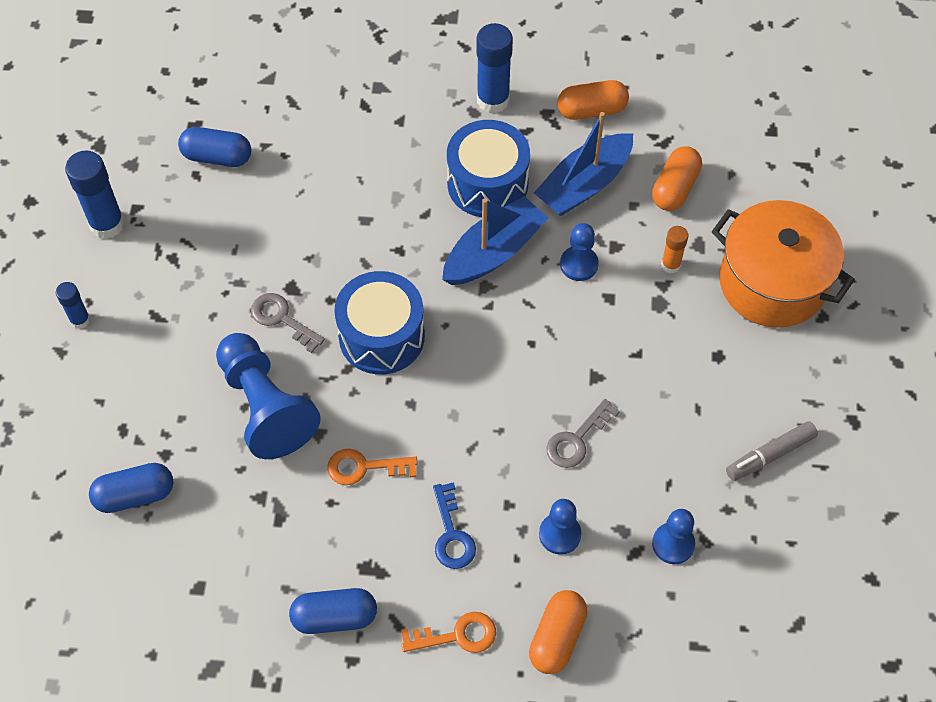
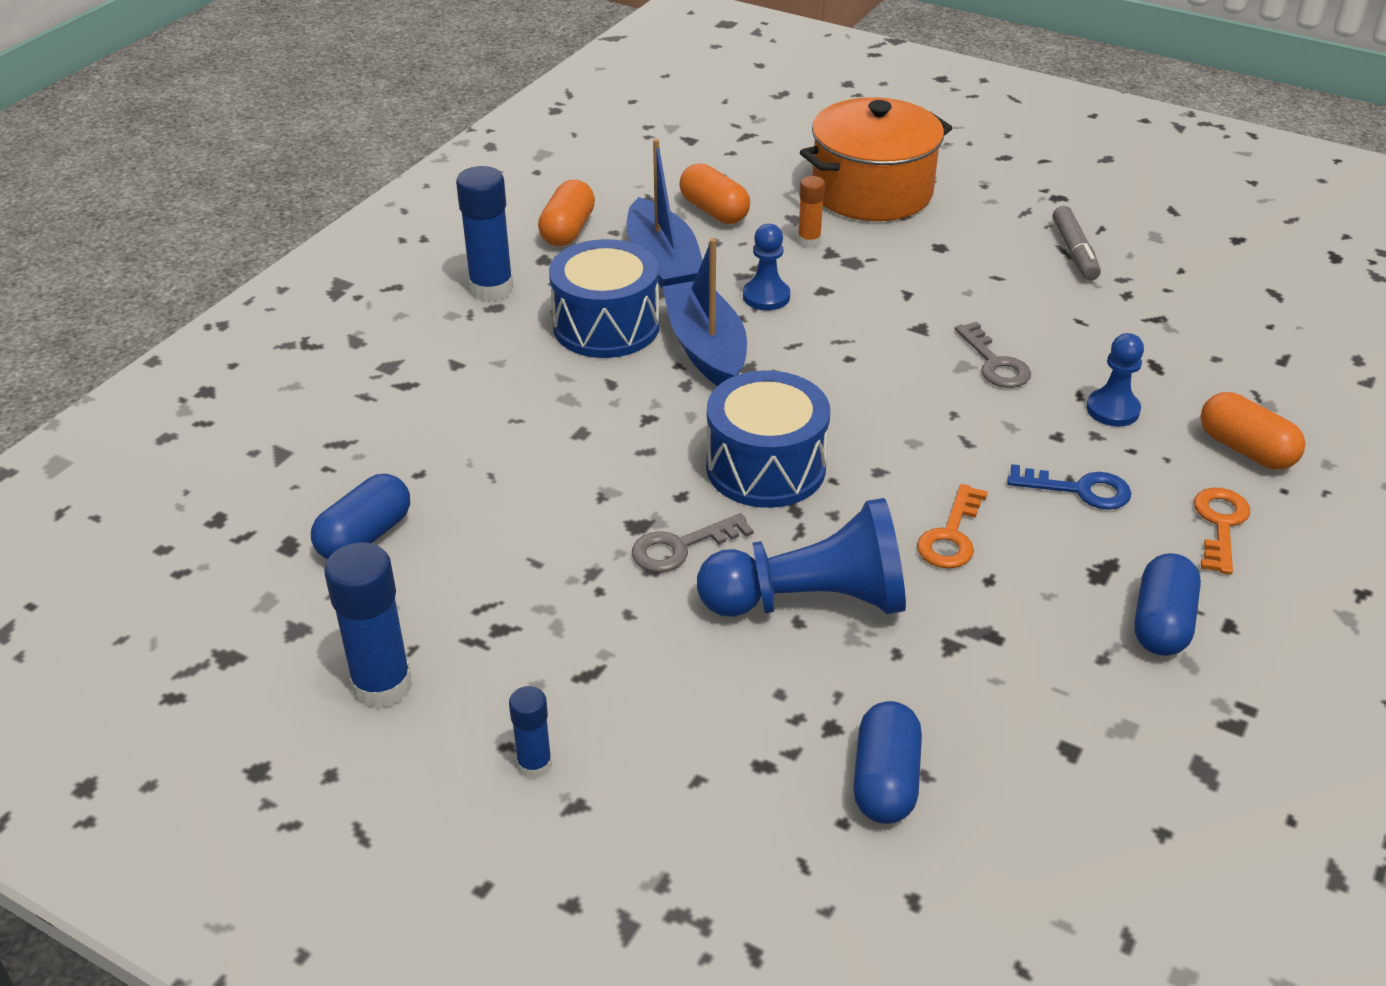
camera: 65 degrees left, 20 degrees down
blue pawn [652,509,695,564] -> none

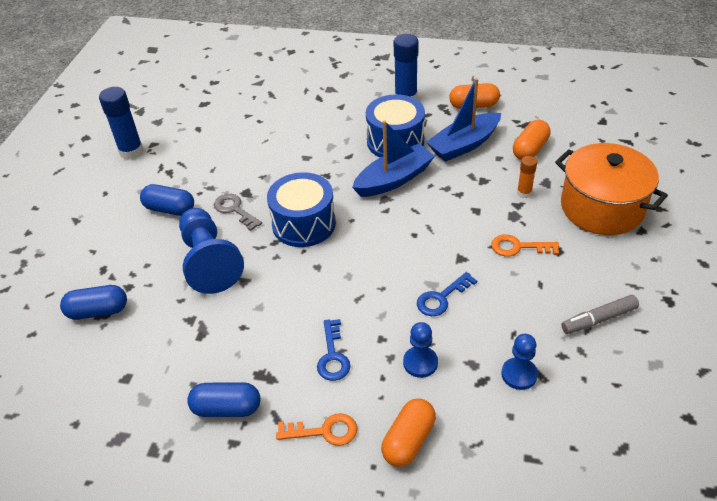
camera: 75 degrees right, 5 degrees up
blue capsule [311,474,410,560] -> blue capsule moved to [140,184,194,216]
blue glue stick [509,686,552,779] -> none
blue pawn [743,224,790,310] -> blue pawn moved to [501,334,538,390]
orange key [917,484,988,569] -> orange key moved to [491,234,559,257]
grey key [955,322,1031,388] -> blue key [417,272,477,316]

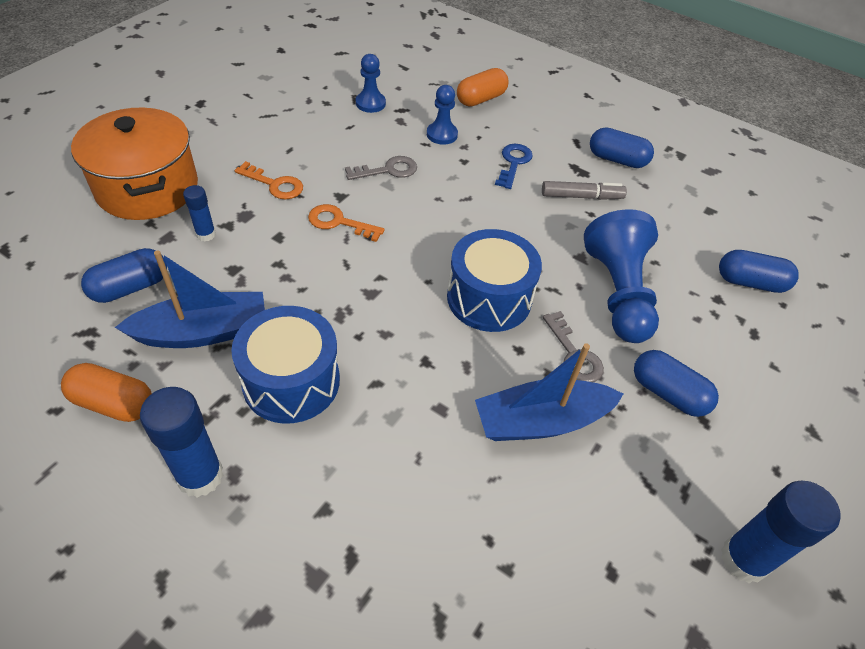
camera: 165 degrees left, 5 degrees up
orange key [276,413,357,446] -> orange key moved to [308,204,384,242]
blue boat [352,120,435,197] -> blue boat moved to [475,343,623,441]
blue key [417,272,477,316] -> grey key [345,156,417,180]
orange capsule [513,120,551,160] -> blue capsule [81,248,167,303]
orange glue stick [517,156,537,198] -> blue glue stick [183,185,216,241]
grey marker [561,295,639,334] -> grey marker moved to [542,181,627,200]

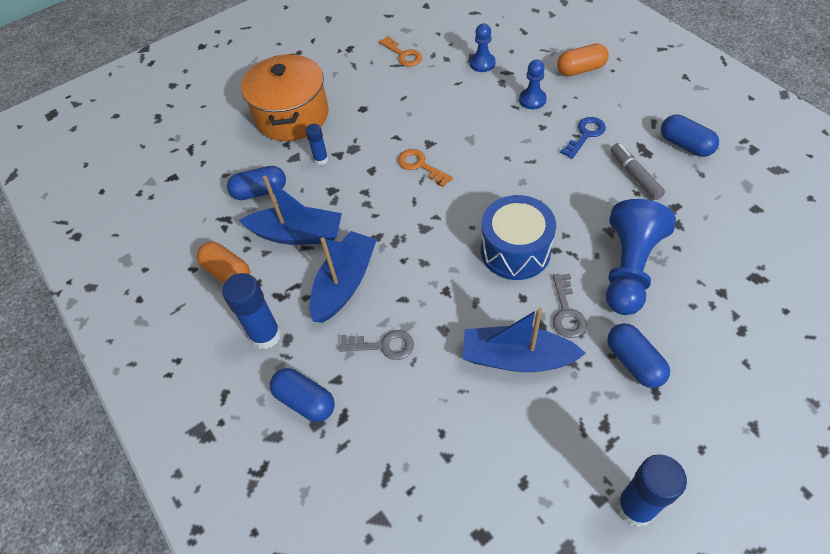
camera: 30 degrees right, 5 degrees up
blue drum [231,306,340,424] -> blue boat [310,231,377,323]
orange key [234,161,303,199] -> orange key moved to [379,36,422,66]
grey key [345,156,417,180] -> grey key moved to [338,330,414,360]
grey marker [542,181,627,200] -> grey marker turned 135 degrees counterclockwise [611,143,665,200]
blue capsule [719,250,799,293] -> blue capsule moved to [270,368,335,422]

